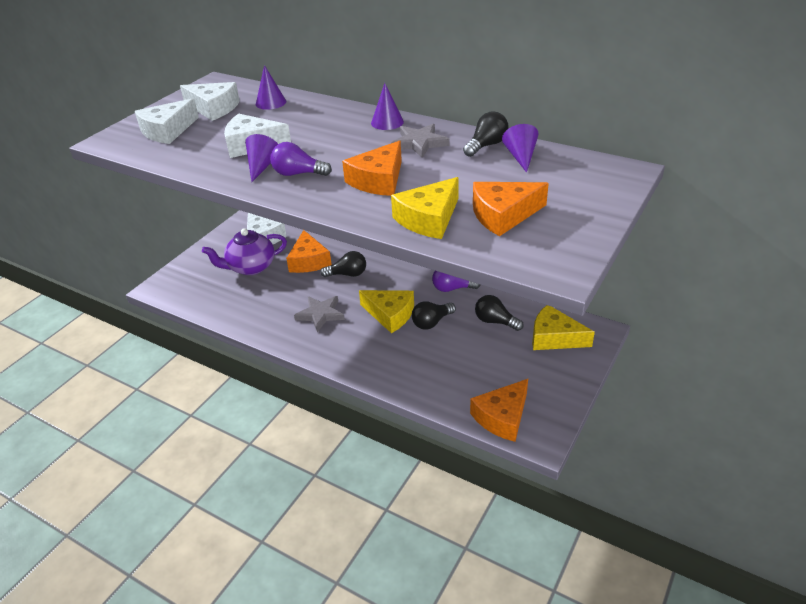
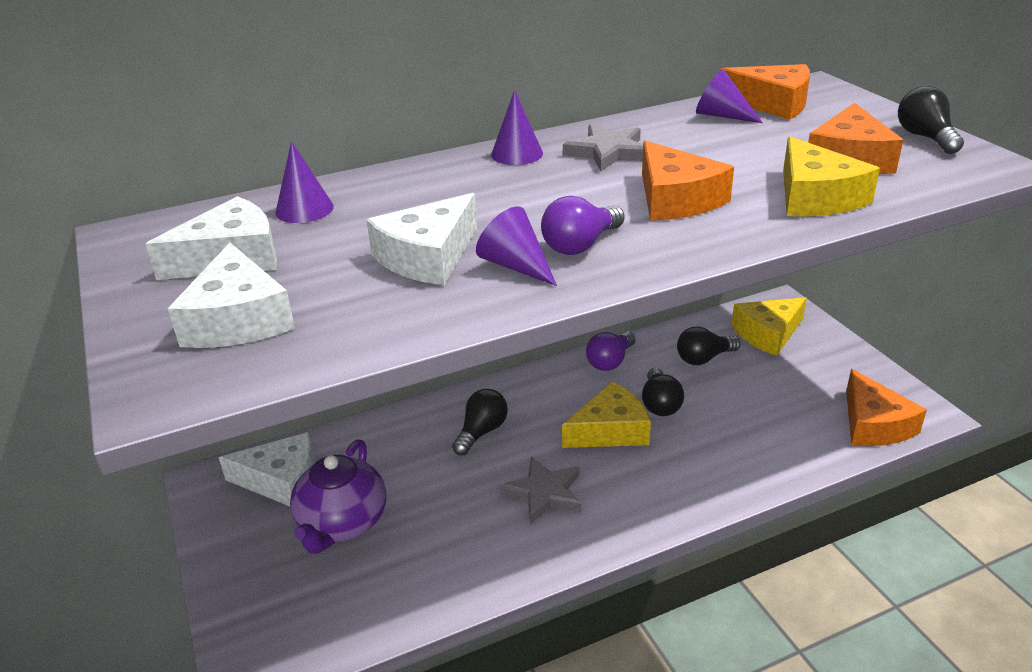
camera: 55 degrees left, 5 degrees down
orange cheese [286,230,332,273] -> orange cheese moved to [720,64,810,120]
black light bulb [463,112,508,157] -> black light bulb moved to [898,86,964,154]

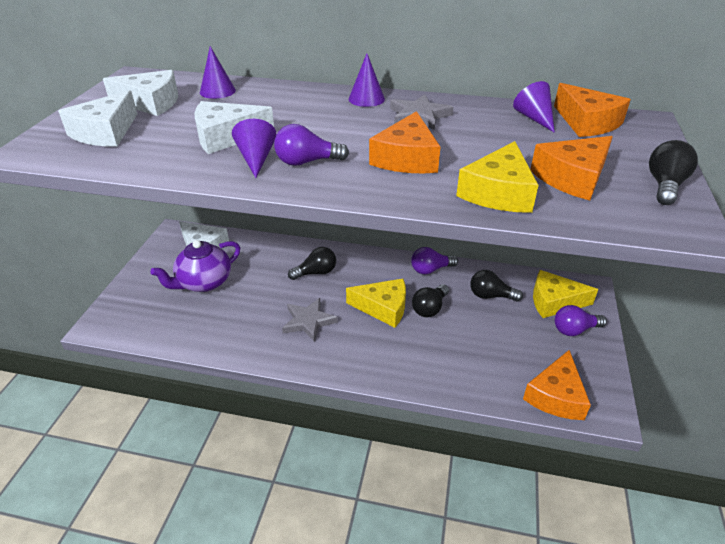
camera: 35 degrees right, 5 degrees up
none -> purple light bulb [555,305,607,336]

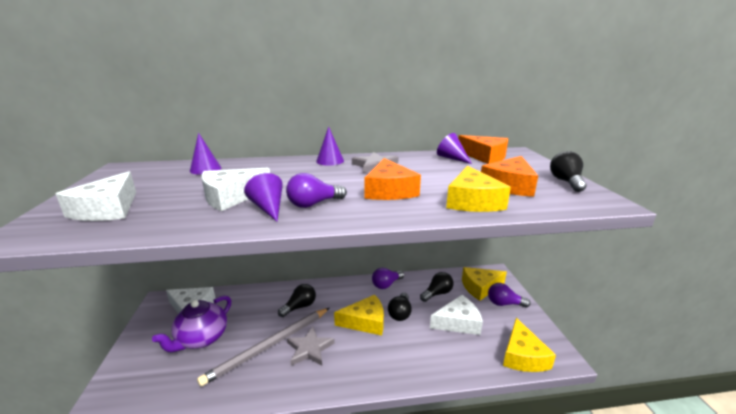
camera: 20 degrees left, 15 degrees down
white cheese [103,70,178,116] -> white cheese moved to [430,295,483,335]
black light bulb [470,270,523,302] -> black light bulb turned 150 degrees clockwise [420,272,454,302]
orange cheese [523,350,591,420] -> yellow cheese [503,318,556,372]
purple light bulb [555,305,607,336] -> purple light bulb turned 45 degrees clockwise [488,283,531,308]
none -> grey pencil [197,308,329,387]

